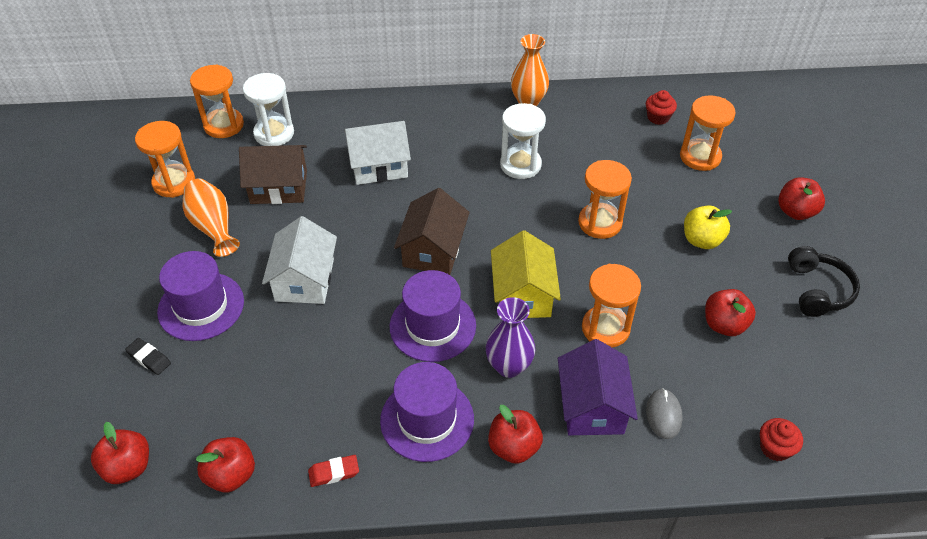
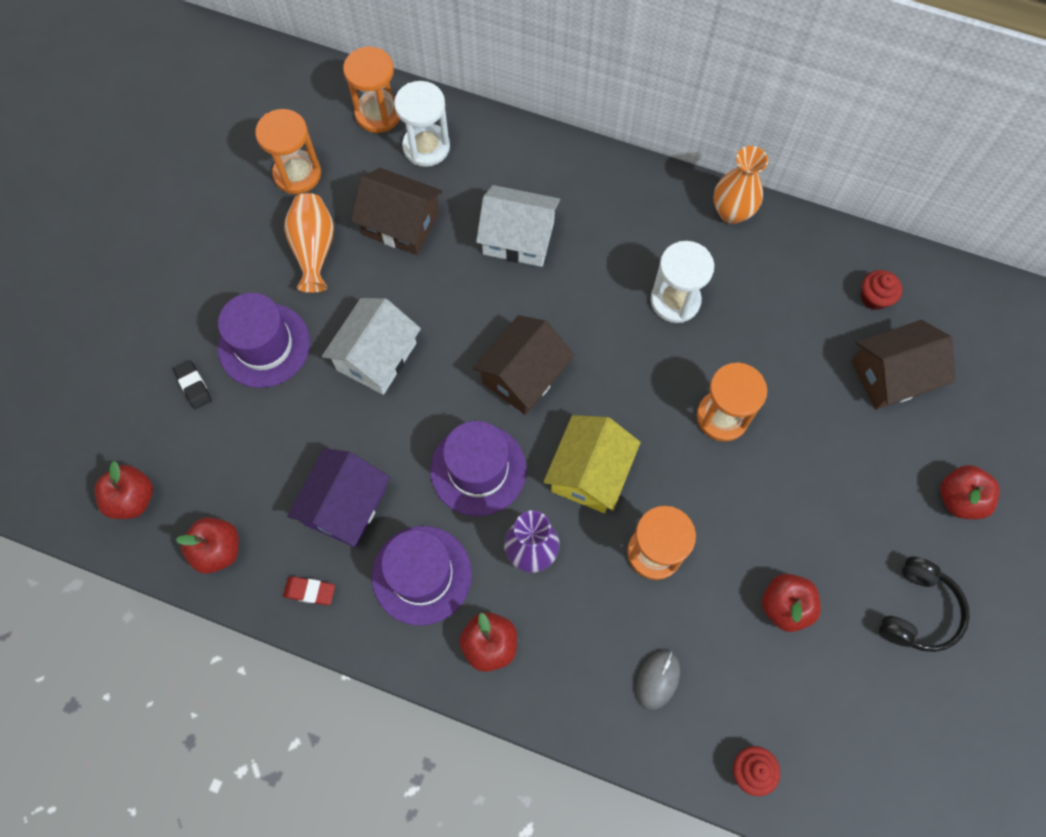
camera: 25 degrees right, 20 degrees up
purple house [558,339,638,435] -> purple house moved to [287,448,390,548]
orange hourglass [680,95,736,171] -> brown house [851,320,955,410]
yellow apple [684,205,732,249] -> none

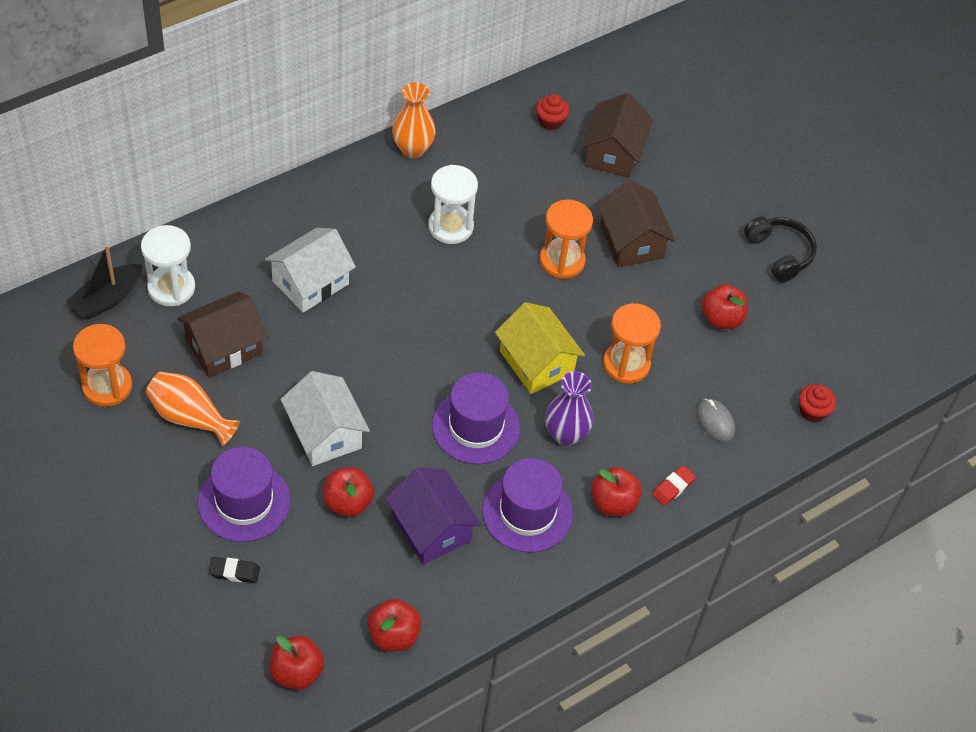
camera: 60 degrees left, 15 degrees down
red eraser [283,577,335,605] -> red eraser moved to [652,466,696,506]
orange hourglass [343,47,400,133] -> black boat [67,244,142,320]
brown house [473,315,574,415] -> brown house moved to [597,180,675,267]
red apple [940,465,1000,519] -> red apple moved to [323,467,374,517]

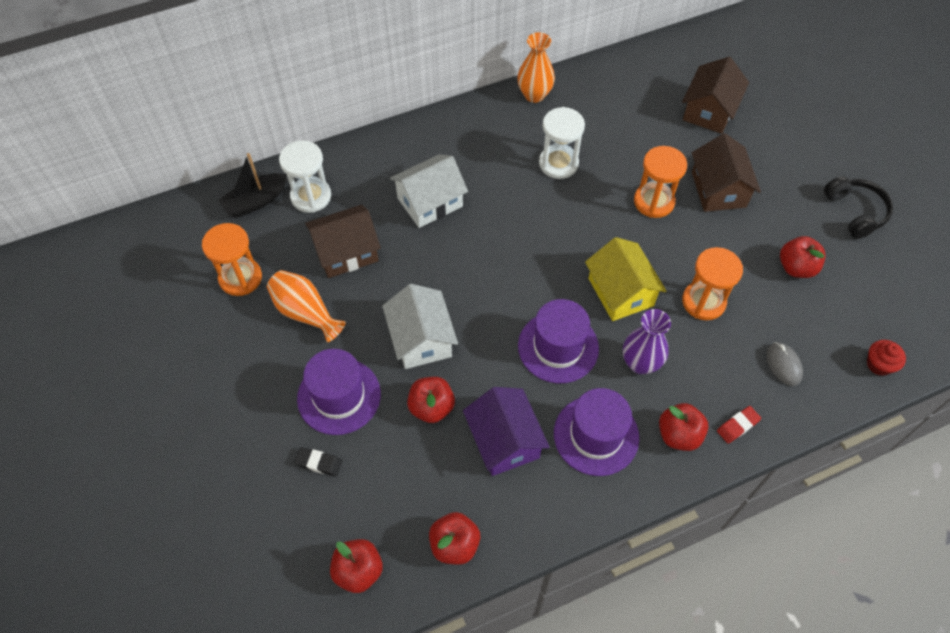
camera: 15 degrees right, 5 degrees up
red cupcake [536,94,569,130] -> none

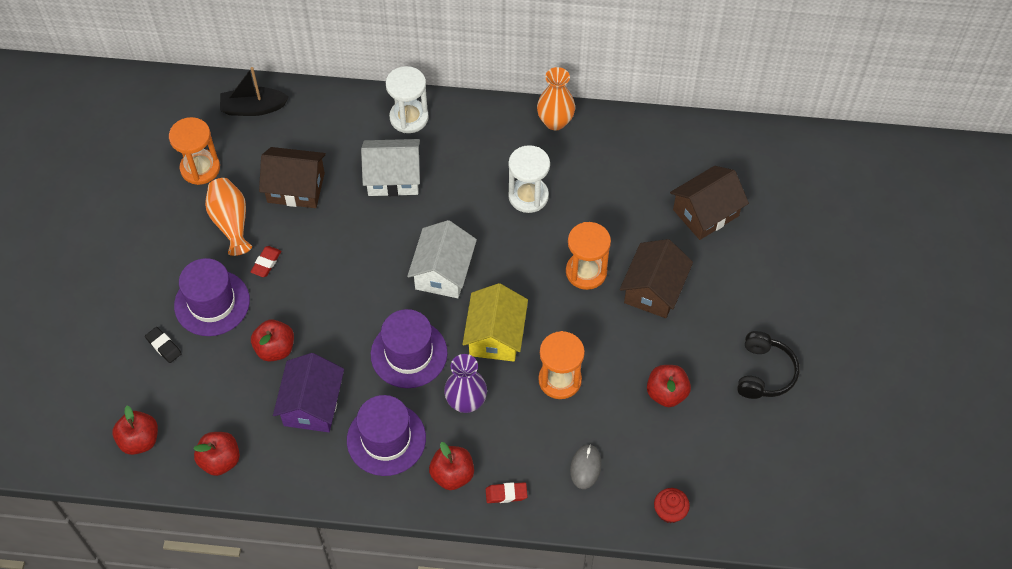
camera: 30 degrees right, 0 degrees up
white hourglass [279,140,331,213] -> white hourglass moved to [386,66,429,133]
white house [382,284,458,369] -> white house moved to [407,220,477,298]
none -> red eraser [250,246,281,277]

